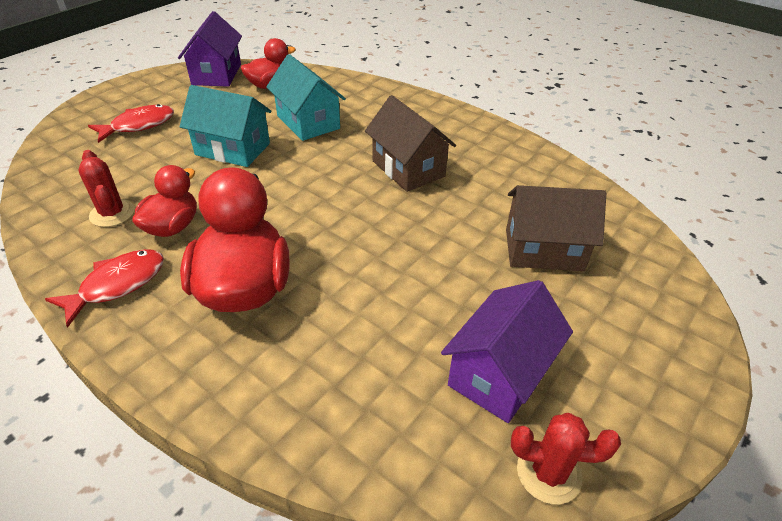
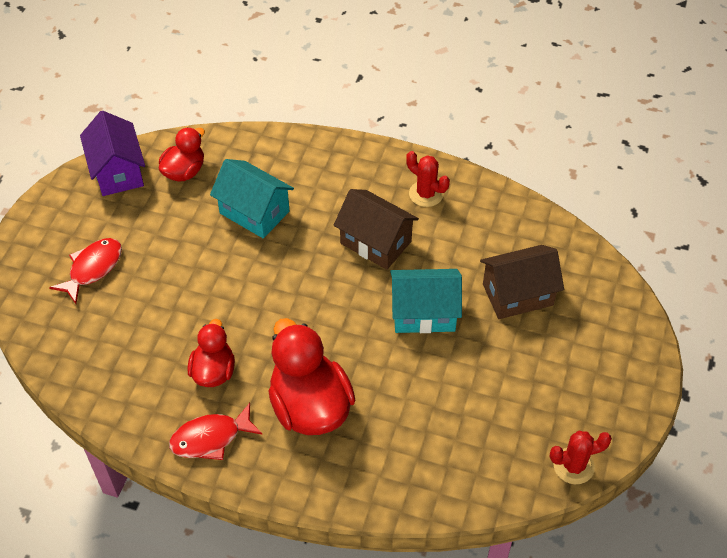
camera: 20 degrees left, 10 degrees up
red fish [45,249,164,328] -> red fish turned 135 degrees counterclockwise [169,403,263,460]
red cactus [78,150,135,227] -> red cactus moved to [406,151,450,207]
turquoise house [180,85,271,167] -> turquoise house moved to [390,269,462,333]
purple house [441,280,573,423] -> none

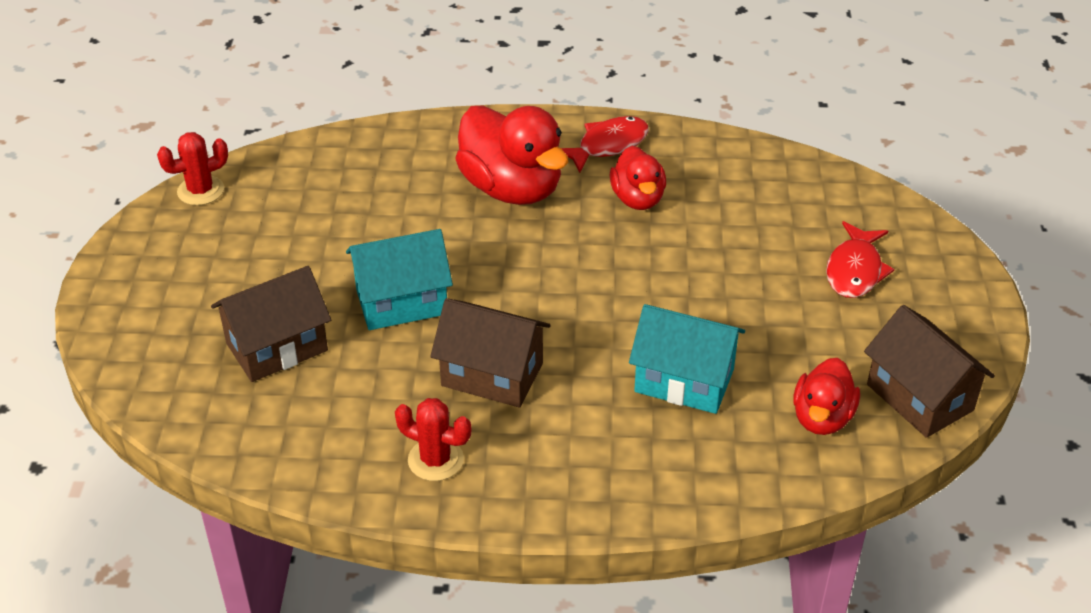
camera: 165 degrees right, 10 degrees down
purple house [80,111,145,196] -> brown house [864,305,995,438]

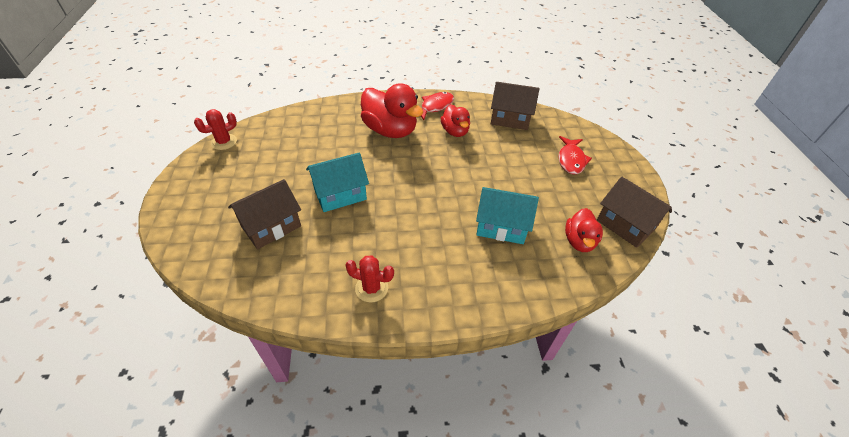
camera: 10 degrees left, 5 degrees up
brown house [430,298,551,408] -> brown house moved to [491,82,540,130]

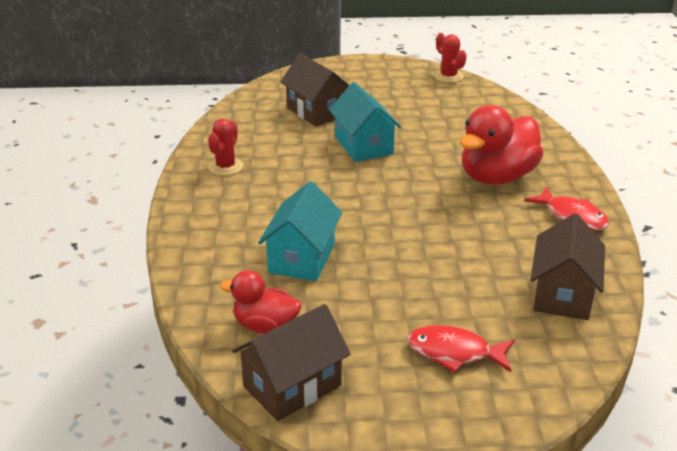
camera: 95 degrees right, 15 degrees down
red duck [441,104,470,137] -> none

